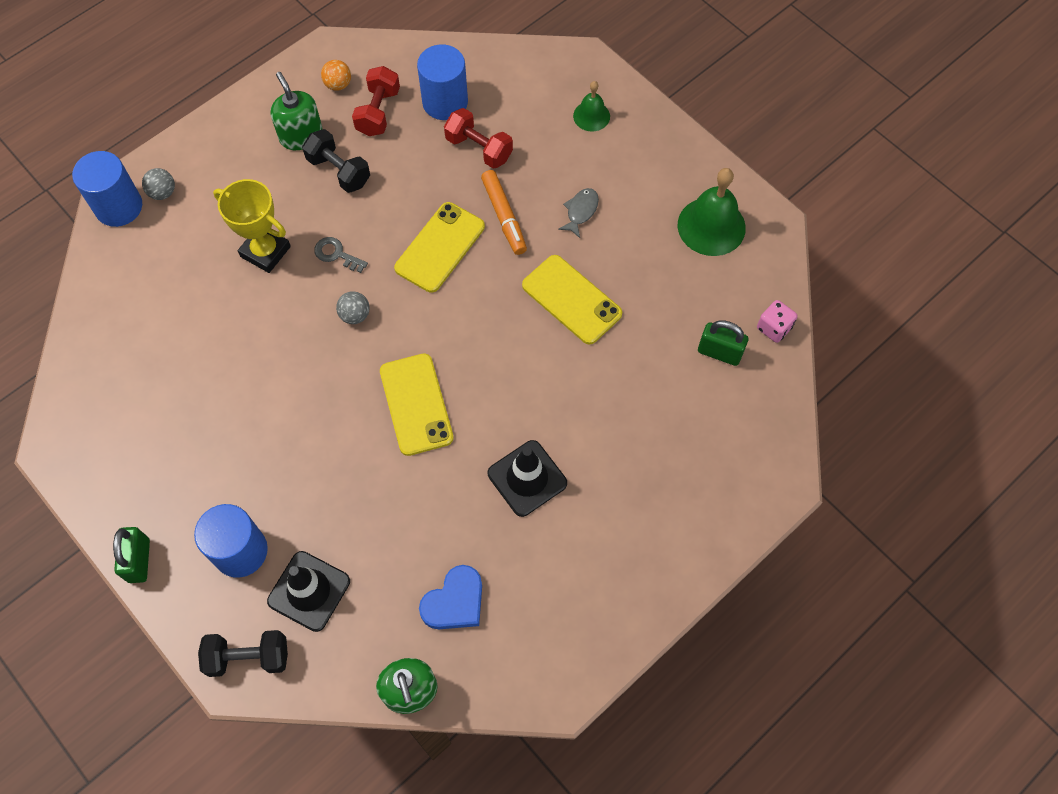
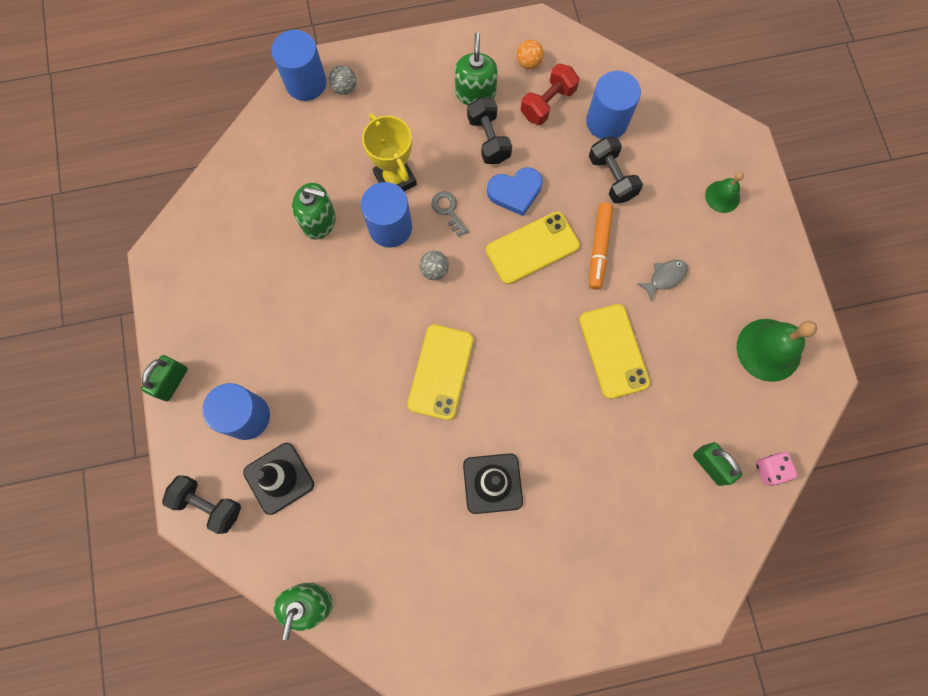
camera: 30 degrees right, 10 degrees up
blue heart [419,565,482,629] -> blue heart moved to [487,167,543,216]
red dumbbell [444,108,513,169] -> black dumbbell [589,137,643,204]
none -> green soap dispenser [292,183,336,240]
none -> blue cylinder [361,182,412,247]

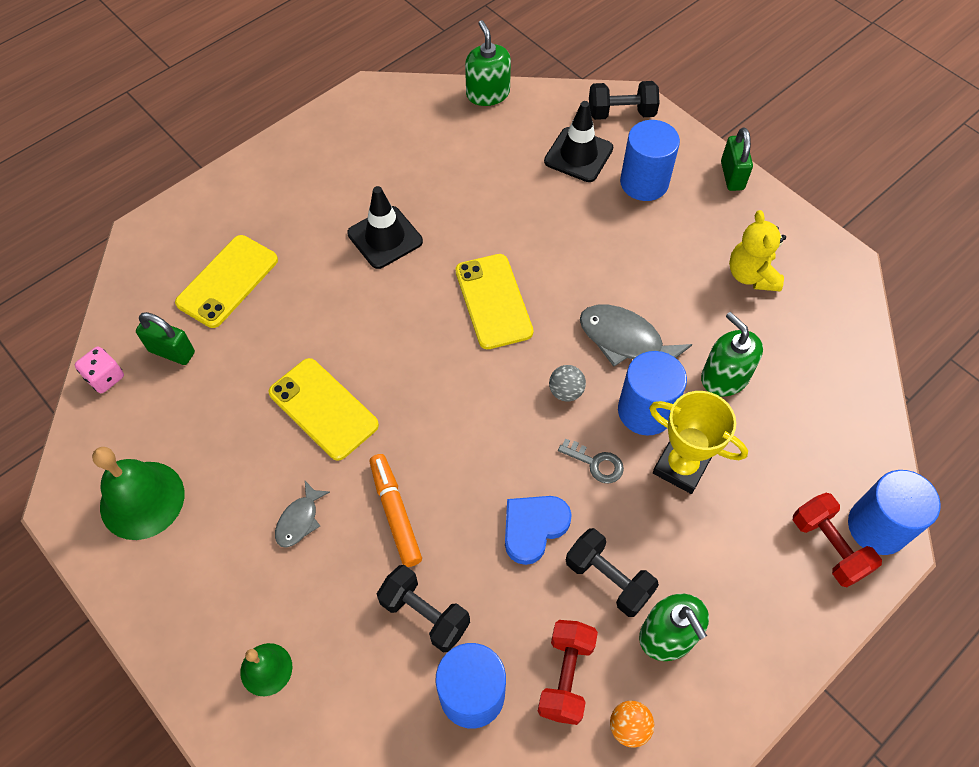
camera: 150 degrees right, 15 degrees down
green soap dispenser [292,183,336,240] -> green soap dispenser turned 75 degrees clockwise [701,312,763,397]
grey ball [328,65,356,95] -> red dumbbell [793,493,882,587]
yellow phone [486,211,580,284] -> yellow phone moved to [175,235,278,328]
none -> grey fish [580,305,692,367]
none -> yellow teddy bear [729,210,786,291]

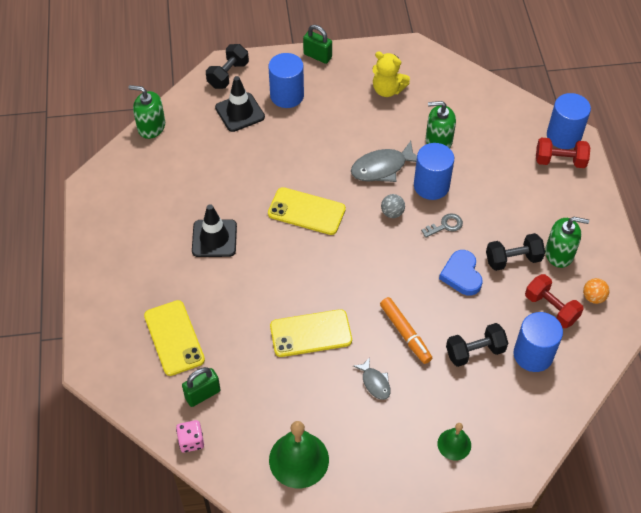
camera: 55 degrees left, 5 degrees down
orange marker [370,454,422,567] -> orange marker turned 135 degrees counterclockwise [380,297,432,364]
yellow trophy [649,391,748,494] -> none

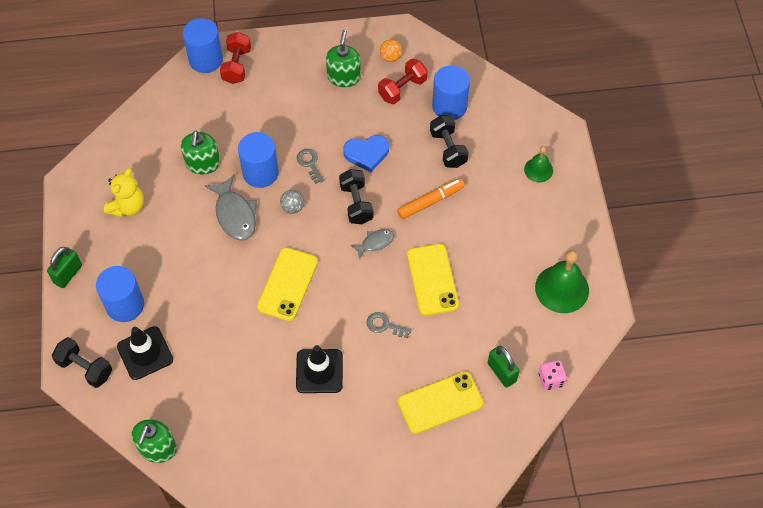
camera: 90 degrees left, 5 degrees up
grey fish [353,357,391,400] -> grey fish moved to [350,229,394,260]
black dumbbell [486,233,545,271] -> black dumbbell moved to [339,169,373,224]
none -> grey key [367,312,412,338]

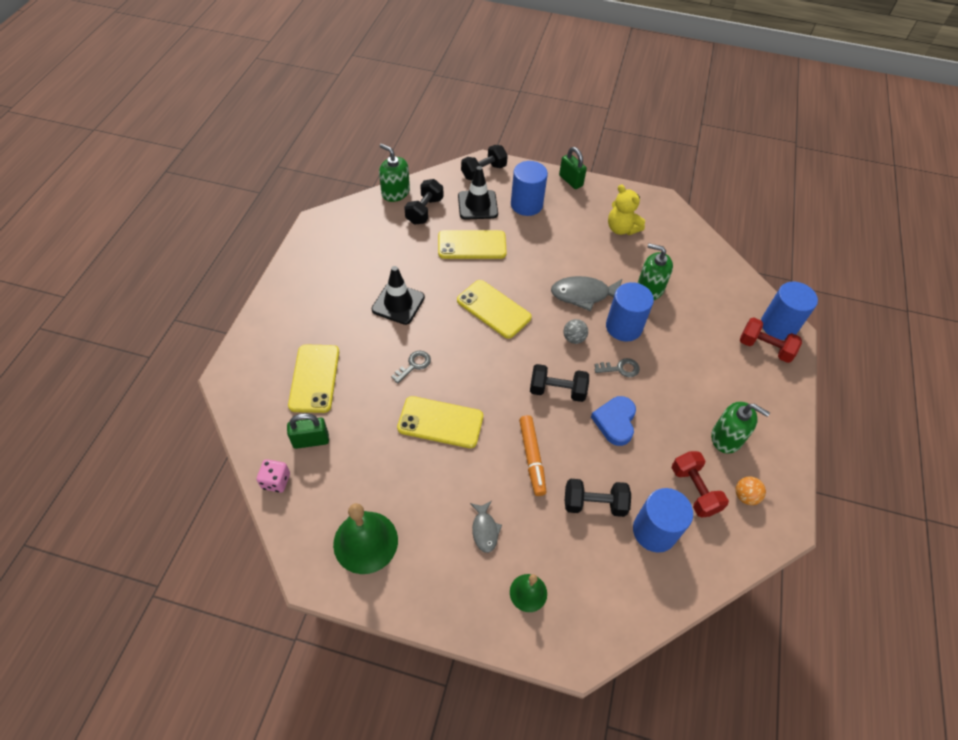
camera: 110 degrees right, 5 degrees down
grey fish [350,229,394,260] -> grey fish moved to [470,501,502,553]
none -> black dumbbell [404,179,443,225]
none -> yellow phone [438,230,507,259]

